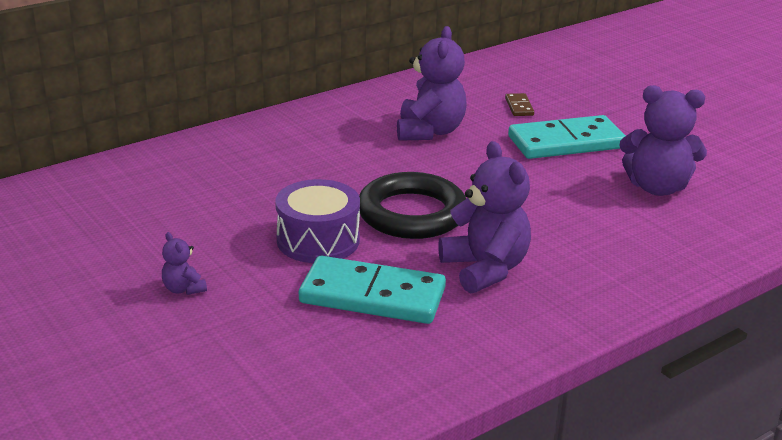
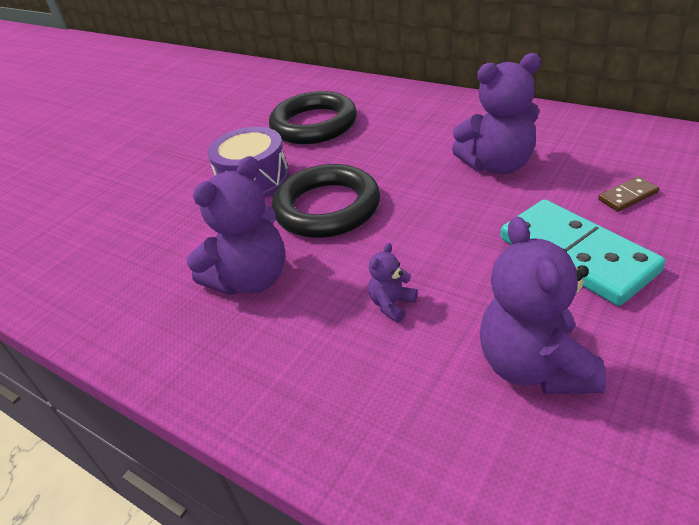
camera: 75 degrees right, 10 degrees up
purple teddy bear [162,232,207,295] -> purple teddy bear moved to [368,243,418,322]
turquoise domino [299,256,446,324] -> none
none -> black ring [269,91,357,144]

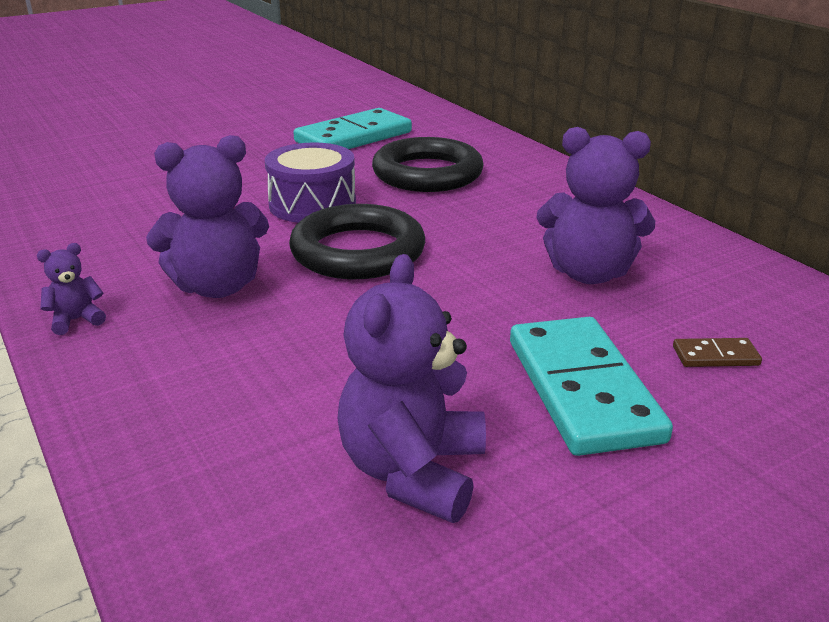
camera: 20 degrees right, 10 degrees down
purple teddy bear [368,243,418,322] -> purple teddy bear moved to [37,243,106,335]
none -> turquoise domino [293,108,412,149]

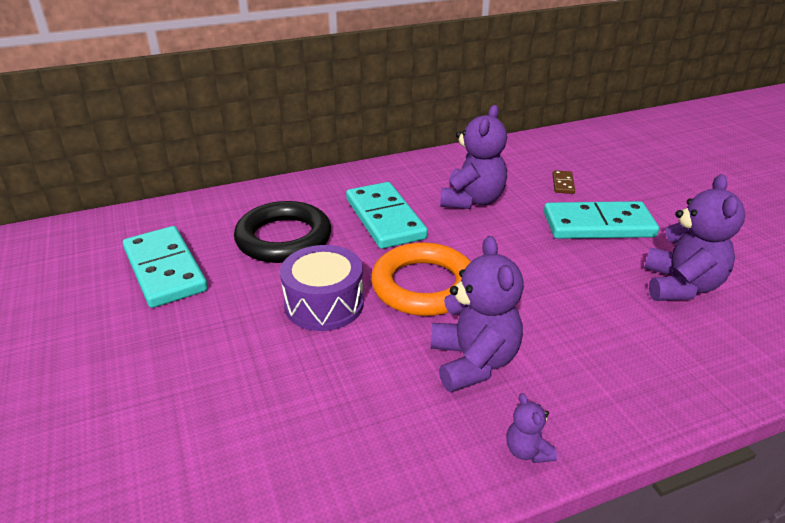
camera: 80 degrees left, 5 degrees up
black ring [289,204,425,279] -> orange ring [371,242,471,316]
purple teddy bear [337,254,486,523] -> purple teddy bear turned 105 degrees counterclockwise [644,174,745,301]
none -> turquoise domino [346,182,428,249]

